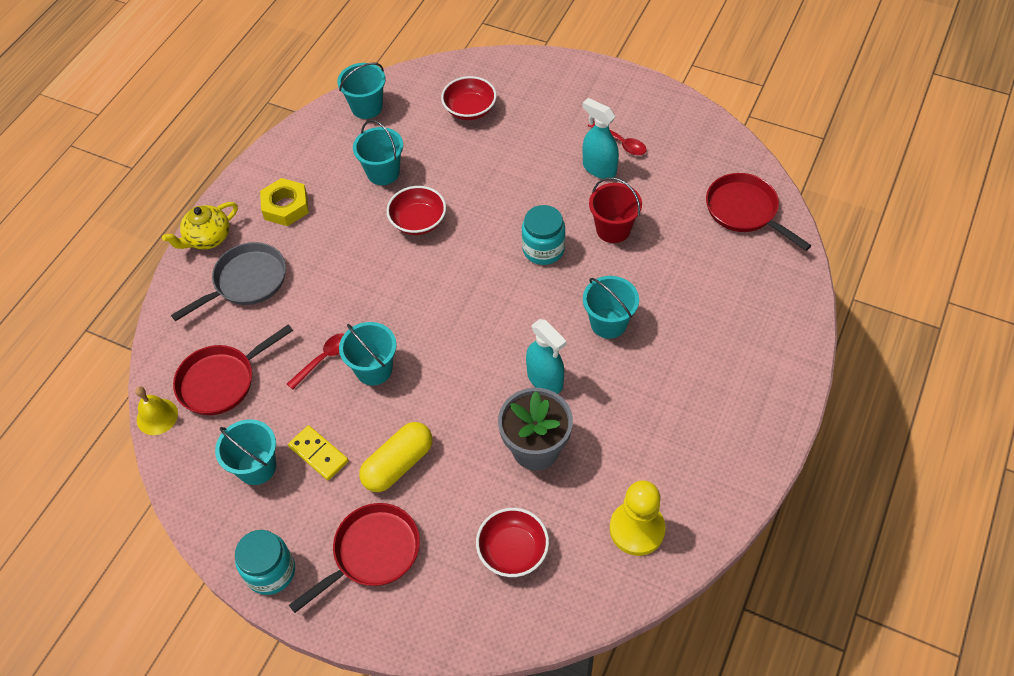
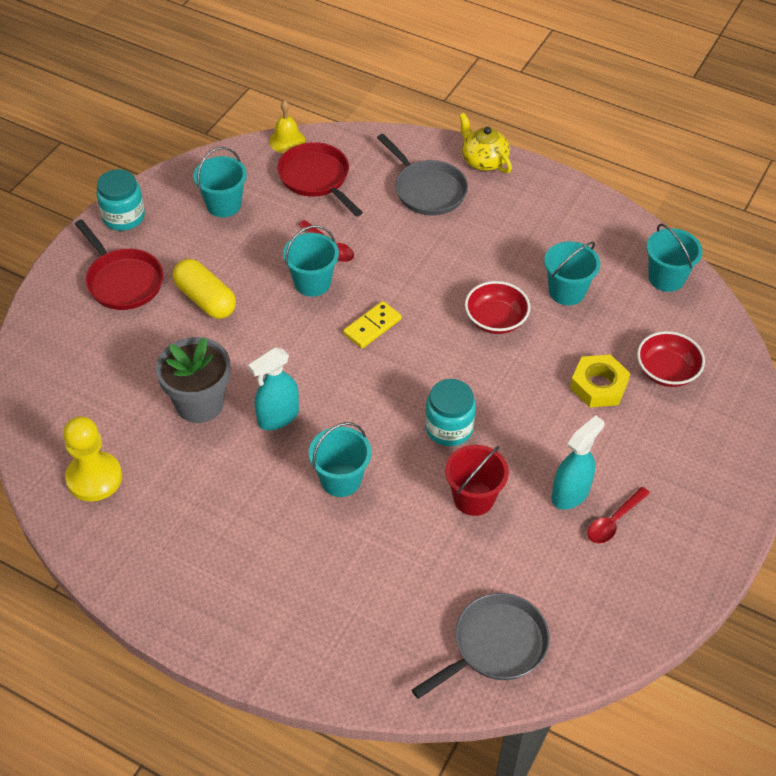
camera: 90 degrees right, 5 degrees down
yellow nut [260,178,309,226] -> yellow nut moved to [570,354,630,408]
yellow domino [288,425,348,480] -> yellow domino moved to [343,301,402,348]
red bowl [476,508,549,577] -> none
red pan [706,173,812,251] -> grey pan [412,593,550,699]

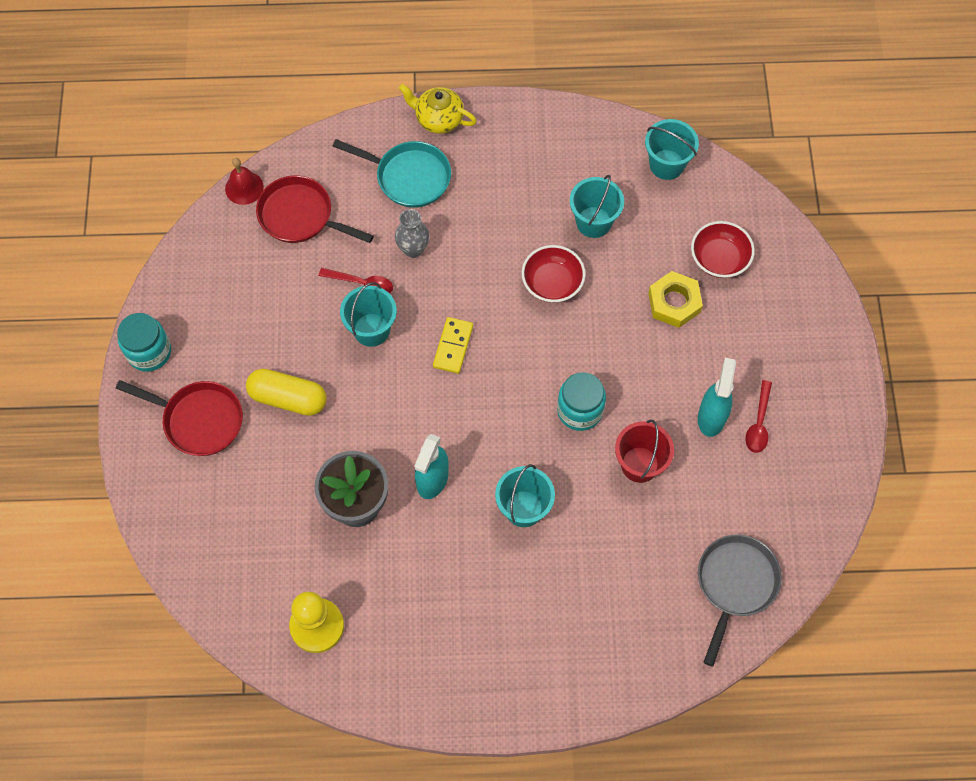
camera: 30 degrees left, 15 degrees up
turquoise bucket [193,147,247,217] -> none
yellow bell [269,100,305,153] -> red bell [225,158,264,205]
grey pan [377,134,468,216] -> turquoise pan [333,139,451,208]
none -> grey vase [395,209,429,258]

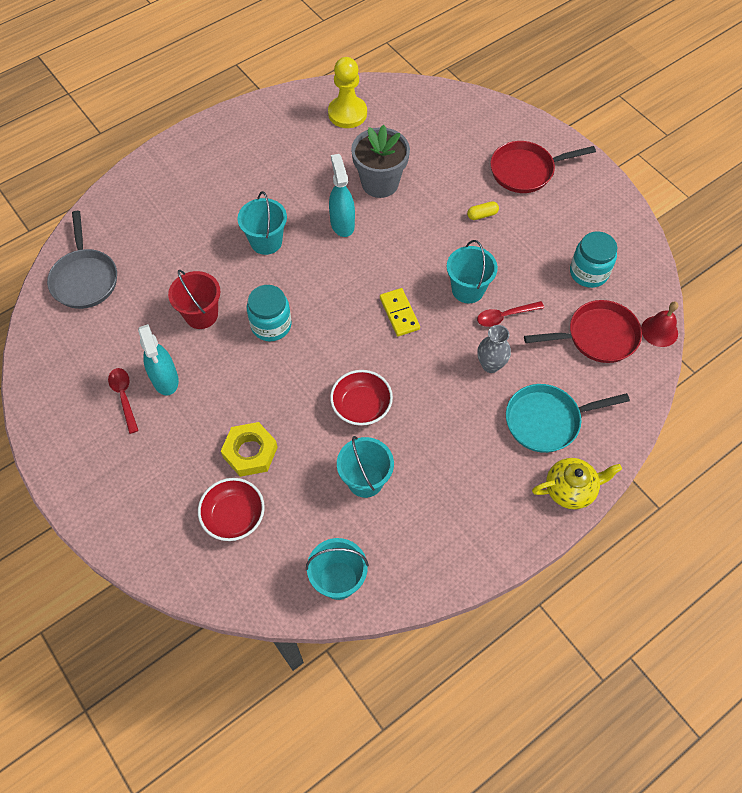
camera: 145 degrees right, 5 degrees down
turquoise jar [117,313,171,372] -> turquoise jar moved to [570,231,617,288]
yellow capsule [246,369,327,416] -> yellow capsule [467,201,499,220], size x0.48

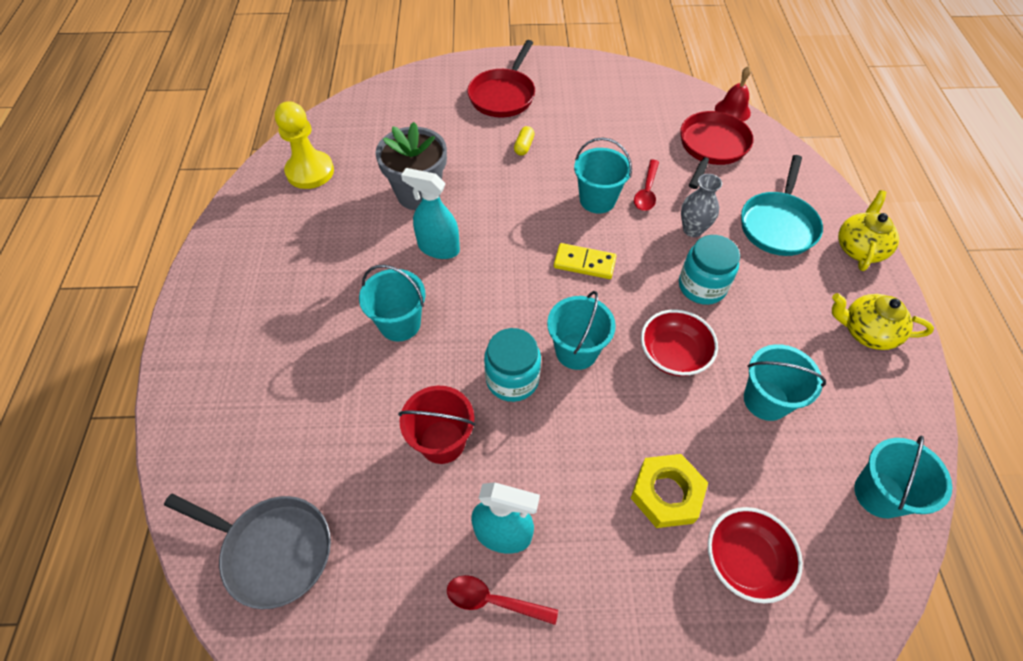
camera: 55 degrees left, 5 degrees down
turquoise jar [570,231,617,288] -> turquoise jar moved to [679,235,740,305]
none -> turquoise bucket [547,291,616,370]
none -> yellow teapot [832,293,934,350]

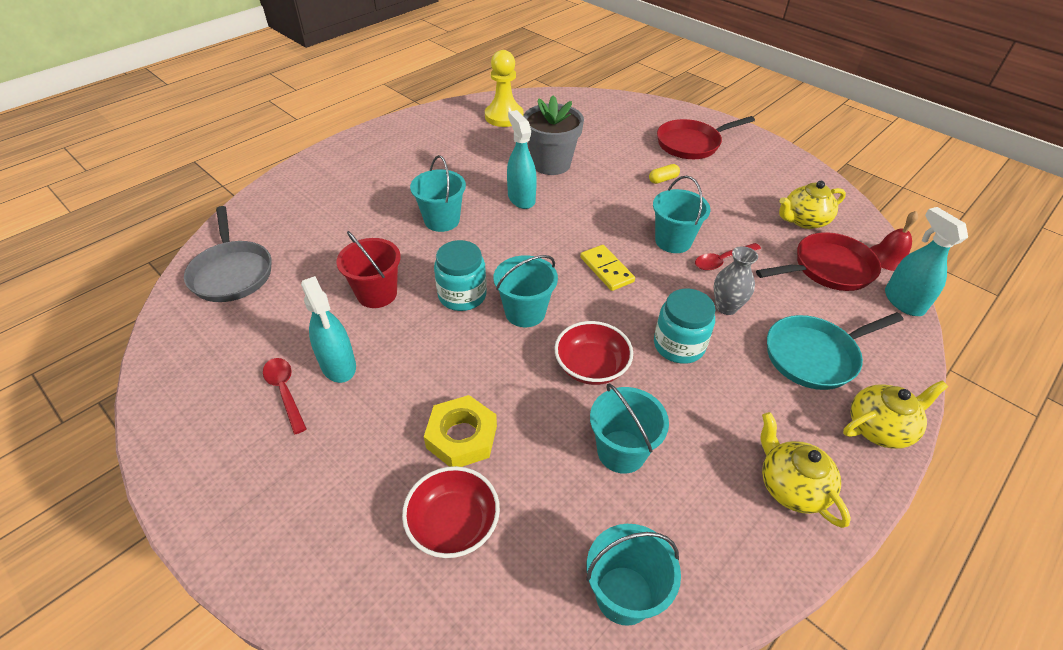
camera: 45 degrees right, 10 degrees down
none -> yellow teapot [779,181,846,229]
none -> turquoise spray bottle [885,207,968,316]

